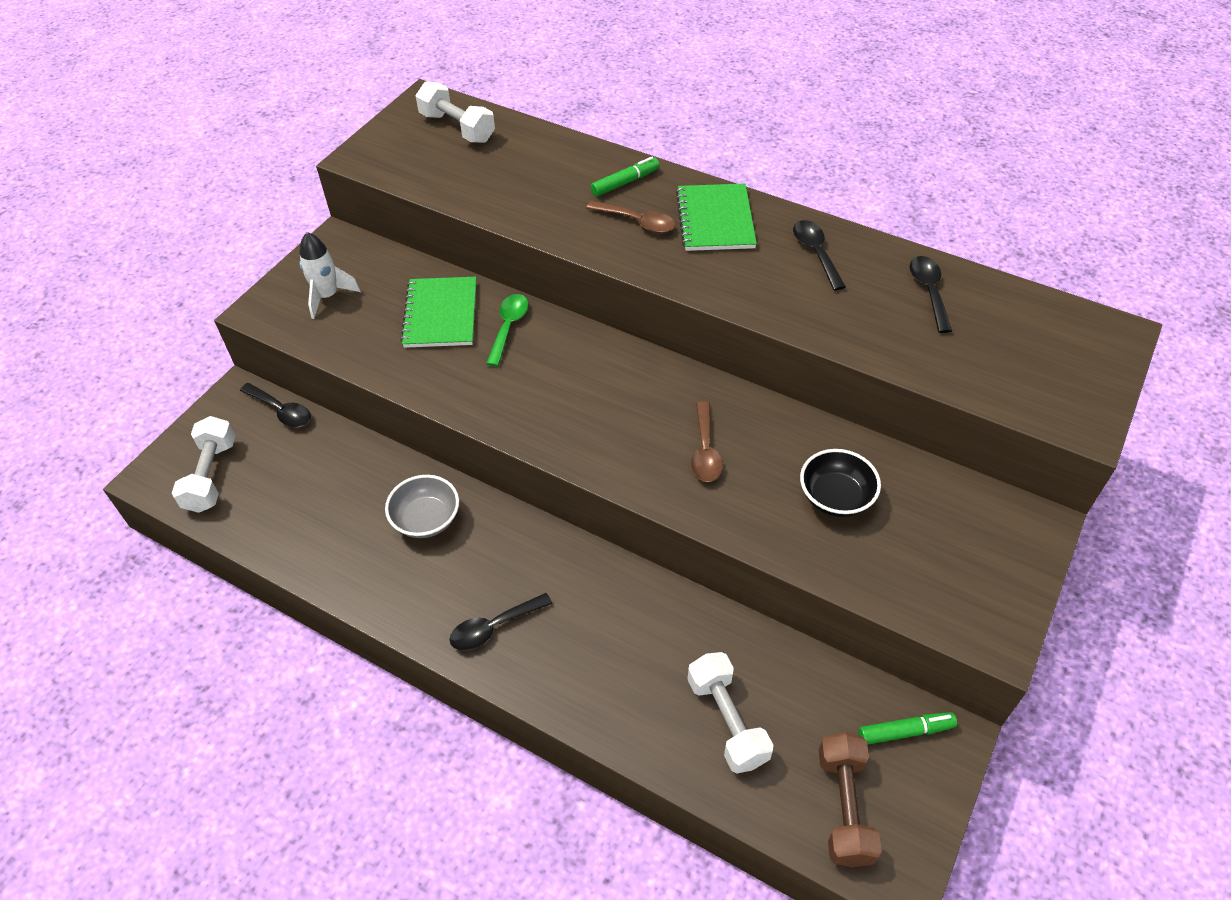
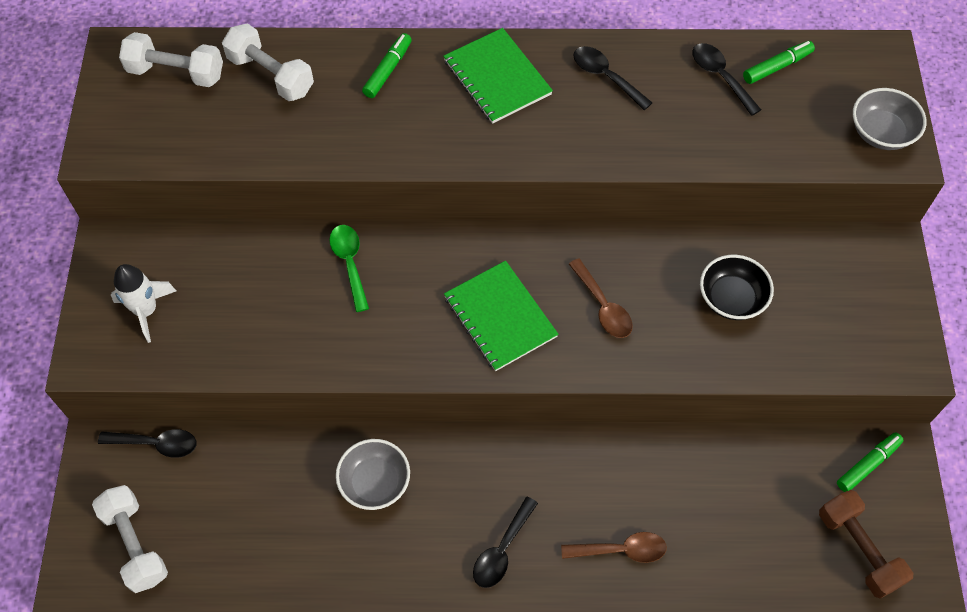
camera: 30 degrees left, 10 degrees up
green notebook [401,277,476,348] -> green notebook moved to [444,260,558,371]
brown spoon [586,201,675,233] -> brown spoon moved to [561,532,667,563]
white dumbbell [687,652,773,773] -> white dumbbell moved to [222,24,314,101]
none -> green marker [743,41,815,84]
none -> grey bowl [853,88,927,150]

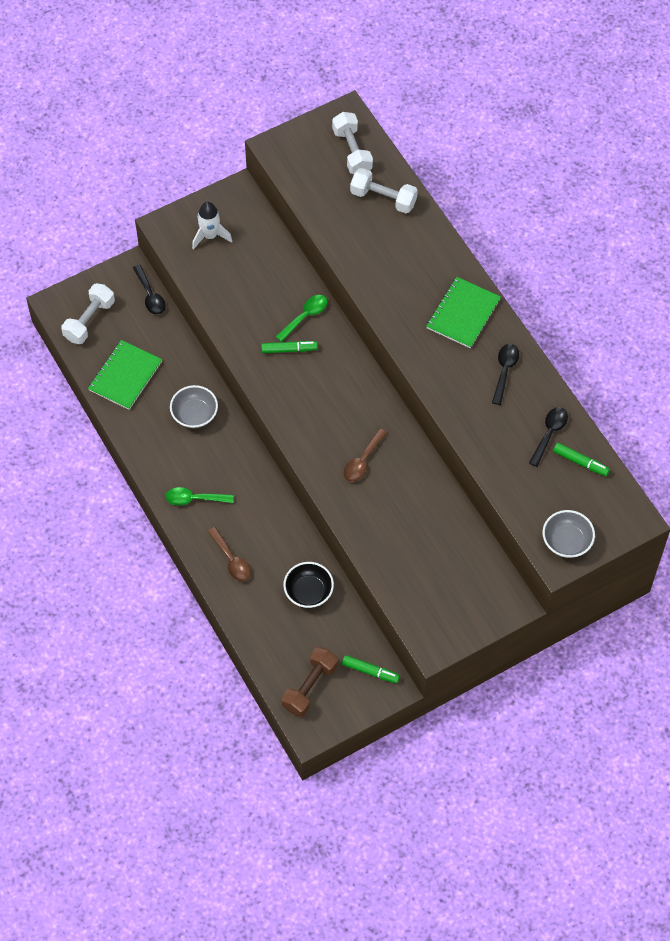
camera: 60 degrees right, 0 degrees up
white dumbbell [222,24,314,101] -> white dumbbell turned 75 degrees counterclockwise [350,168,418,213]
green marker [362,33,412,98] -> green marker moved to [261,341,318,353]
green notebook [444,260,558,371] -> green notebook moved to [88,340,162,410]
black spoon [473,496,538,588] -> green spoon [165,487,234,505]
black bowl [700,255,774,320] -> black bowl moved to [283,562,334,608]

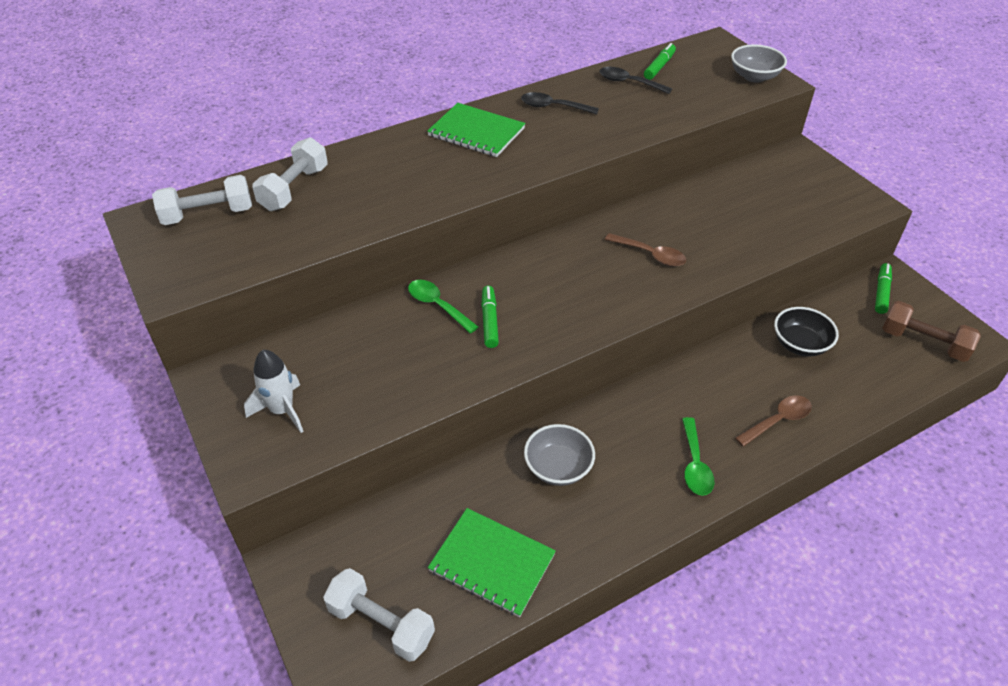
camera: 90 degrees left, 15 degrees down
black spoon [133,265,166,315] -> none

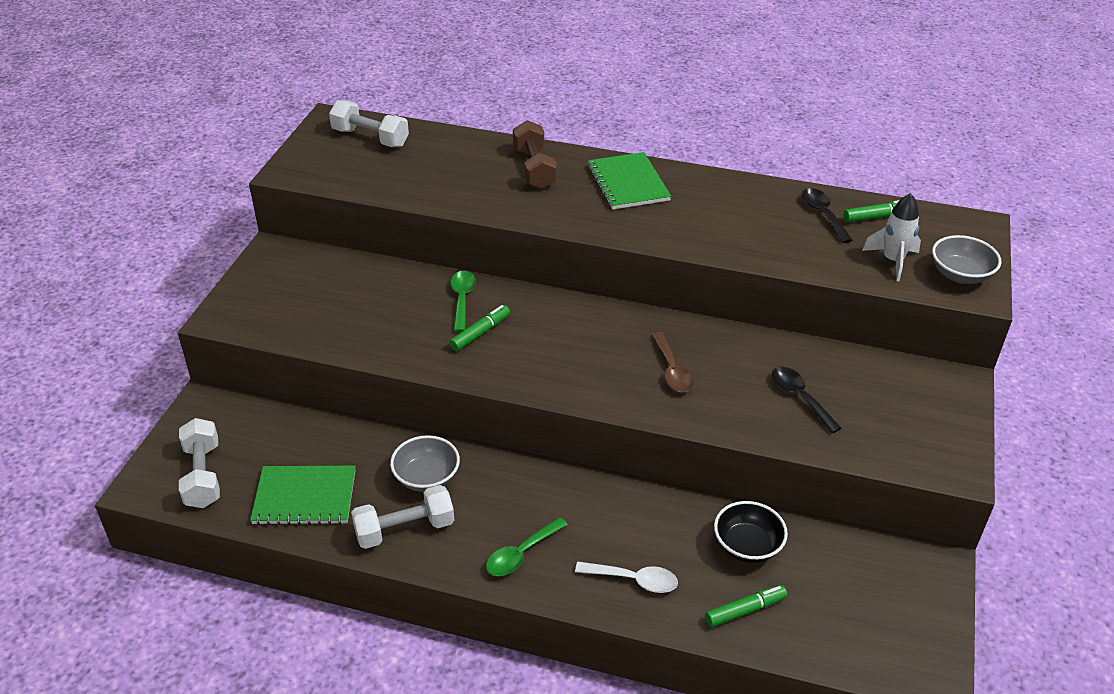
camera: 45 degrees right, 5 degrees down
white rocket [244,350,303,433] -> white rocket moved to [862,193,921,281]
white dumbbell [252,137,328,211] -> white dumbbell moved to [351,485,454,549]
green notebook [428,508,556,617] -> green notebook turned 75 degrees counterclockwise [250,466,356,525]
black spoon [521,92,599,115] -> black spoon moved to [772,367,841,433]
brown spoon [735,395,812,447] -> white spoon [575,562,678,593]
green marker [875,263,892,314] -> green marker moved to [705,585,787,627]
brown dumbbell [882,301,981,362] -> brown dumbbell moved to [513,120,557,189]

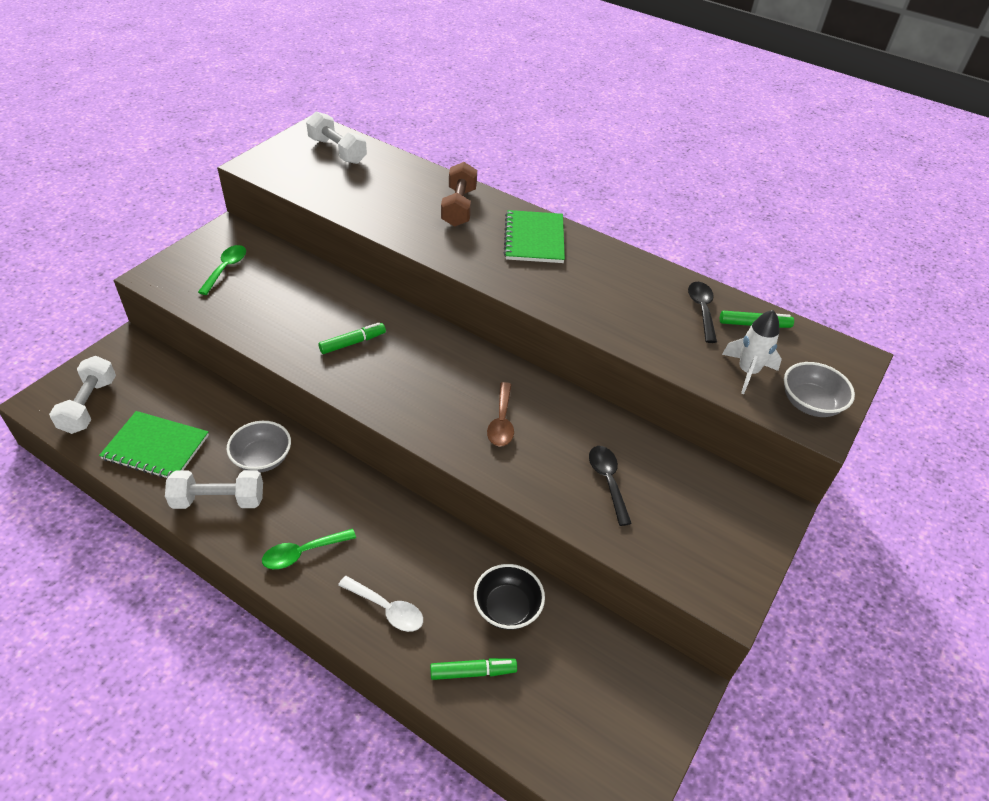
camera: 15 degrees right, 5 degrees up
green spoon [450,271,476,332] -> green spoon moved to [198,245,246,295]

